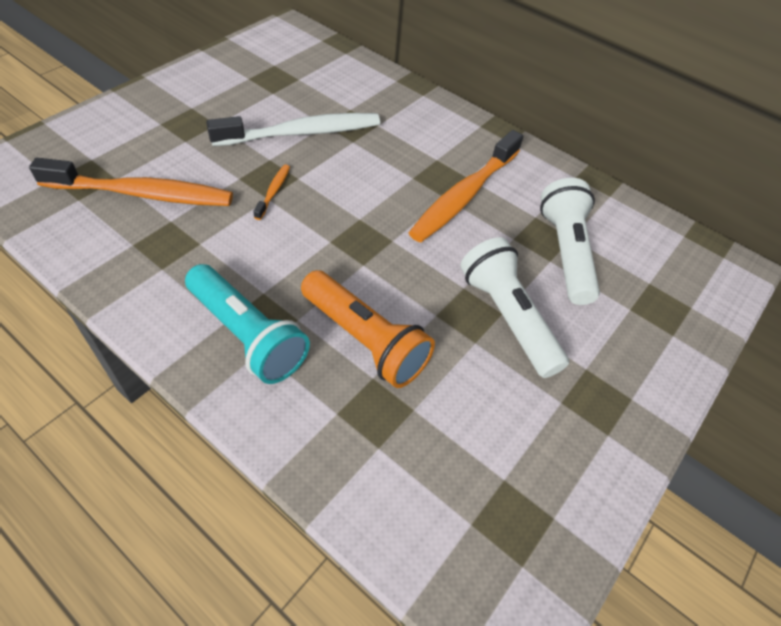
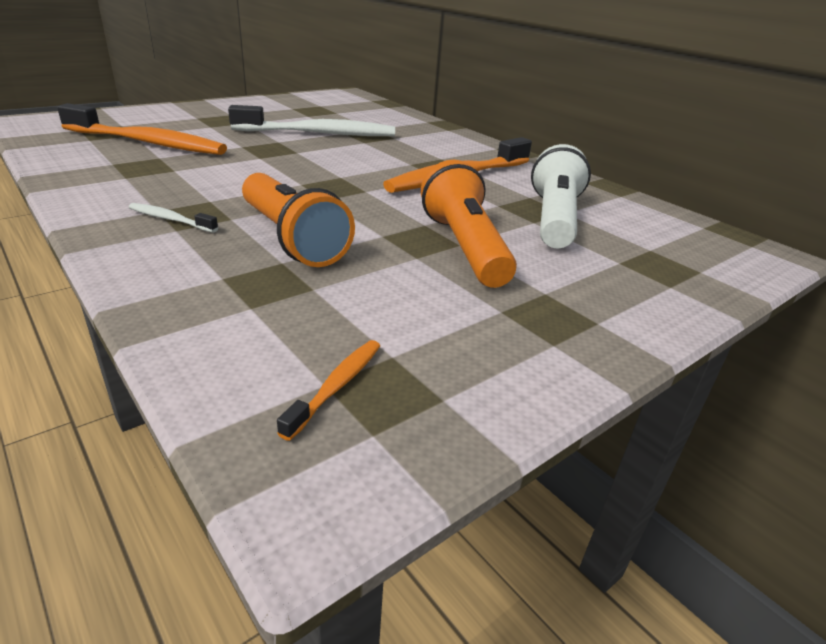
camera: 15 degrees right, 20 degrees down
turquoise flashlight [185,264,310,384] -> white toothbrush [129,203,218,233]
orange toothbrush [253,165,290,220] -> orange toothbrush moved to [277,340,380,441]
white flashlight [460,237,569,378] -> orange flashlight [421,160,517,288]

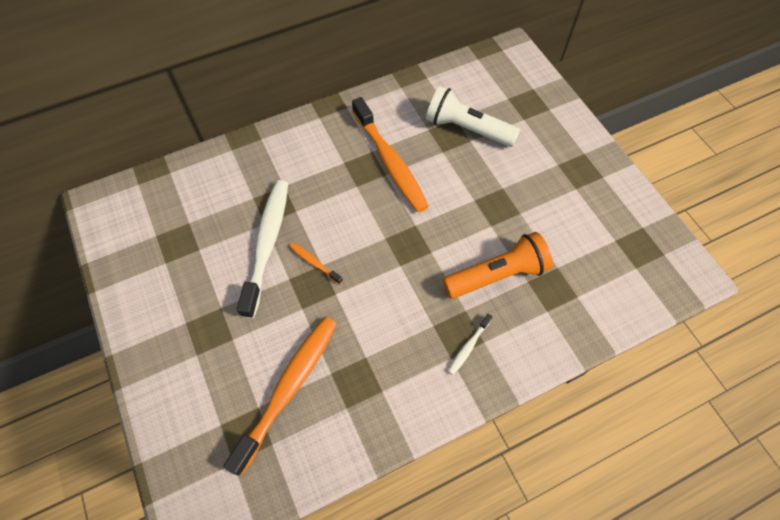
camera: 75 degrees left, 30 degrees up
orange toothbrush [277,340,380,441] -> orange toothbrush moved to [290,243,343,284]
orange flashlight [421,160,517,288] -> none

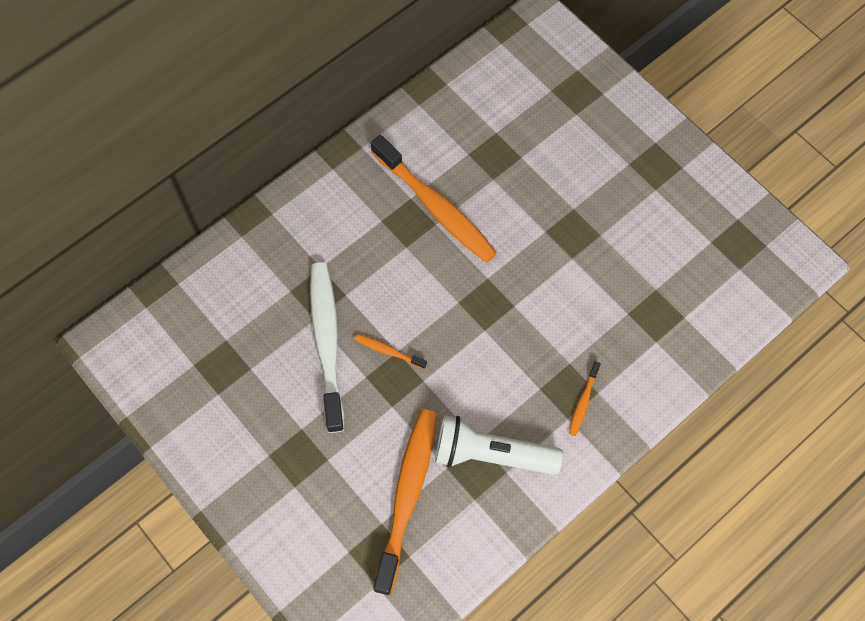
camera: 15 degrees left, 5 degrees up
white flashlight [426,86,520,147] -> white flashlight moved to [435,415,563,475]
orange flashlight [443,232,553,299] -> none
white toothbrush [448,314,492,375] -> orange toothbrush [569,361,601,436]

